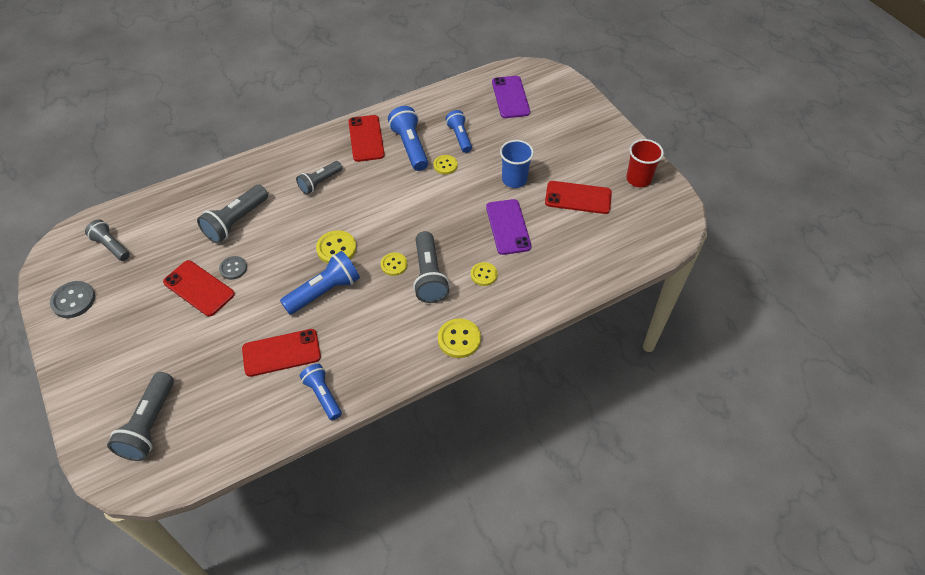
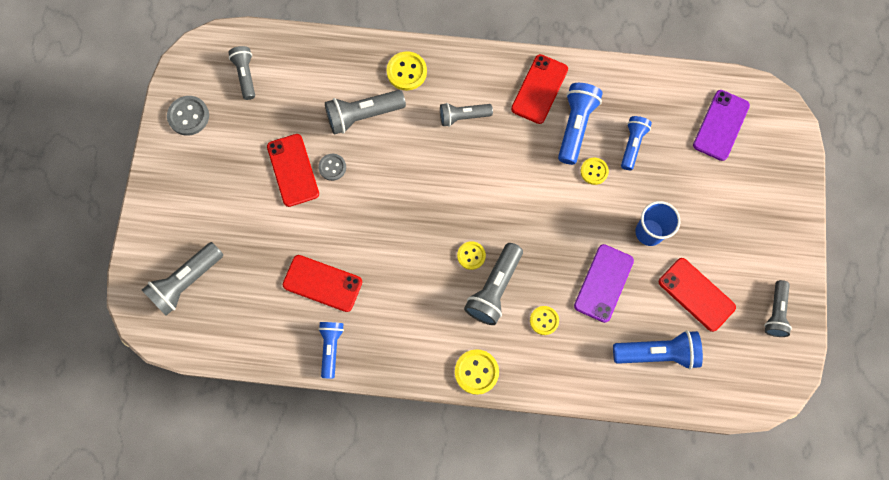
camera: 35 degrees right, 20 degrees up
blue flashlight [280,251,360,315] -> blue flashlight moved to [613,330,703,370]
yellow button [316,230,356,263] -> yellow button moved to [387,51,427,90]
red cup [626,139,664,187] -> grey flashlight [764,280,792,337]

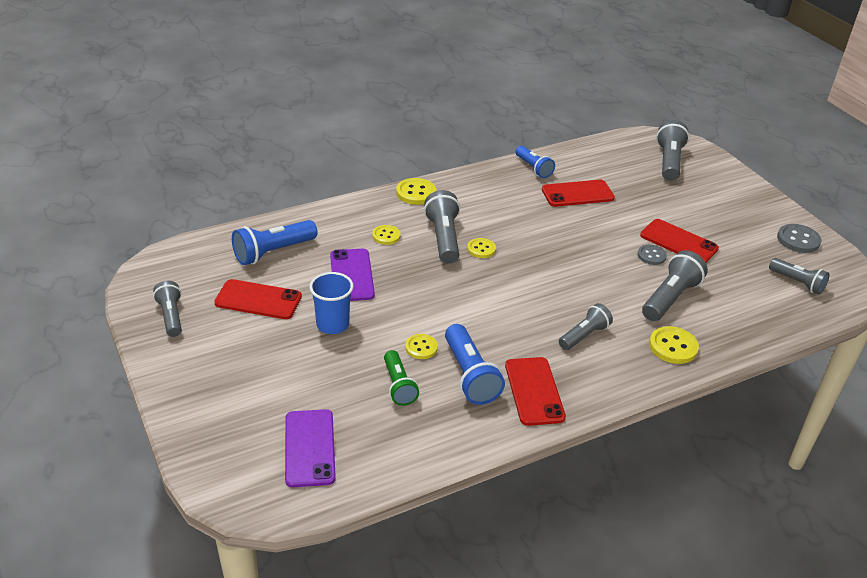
camera: 145 degrees right, 35 degrees down
blue flashlight [621,116,652,170] -> green flashlight [384,350,419,406]

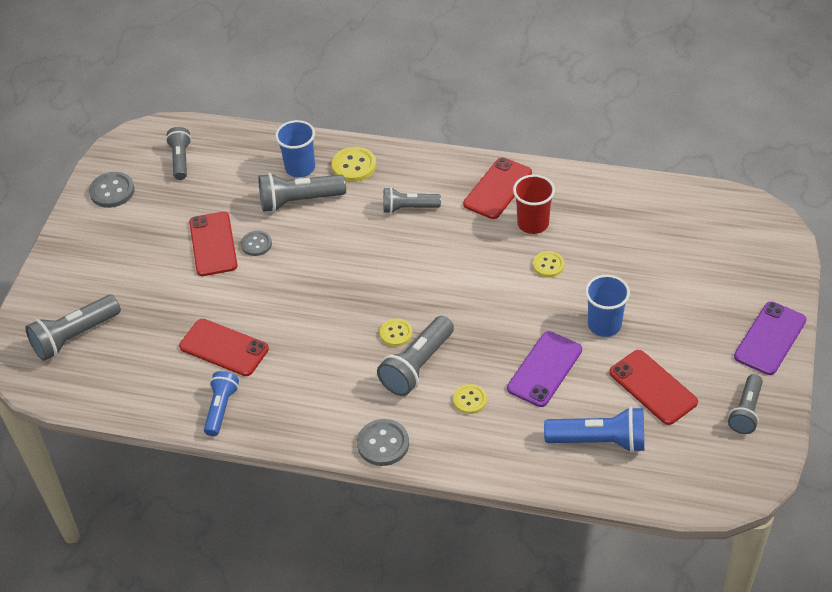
camera: 135 degrees left, 10 degrees up
purple phone [285,409,336,487] -> purple phone moved to [734,301,807,375]
green flashlight [384,350,419,406] -> none
yellow button [396,178,436,205] -> grey button [357,419,409,466]
blue flashlight [445,324,505,405] -> red cup [513,175,555,234]
none -> blue cup [275,120,315,177]

